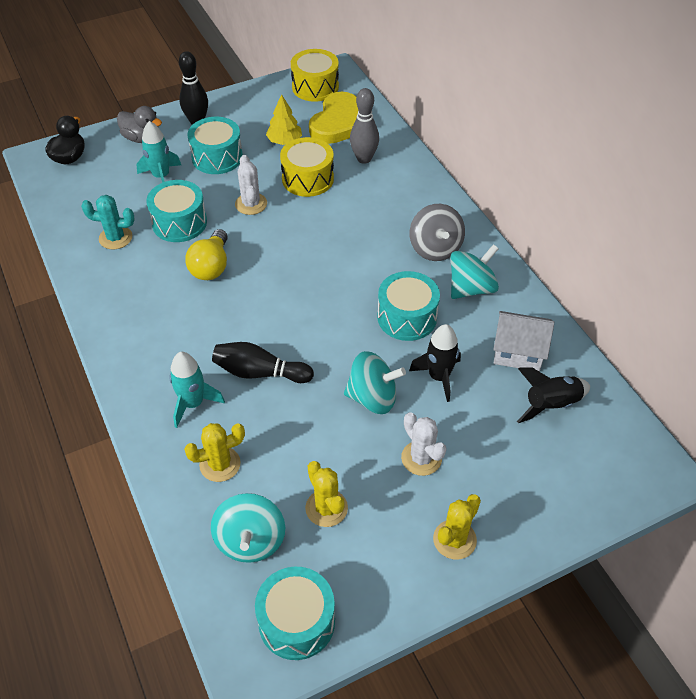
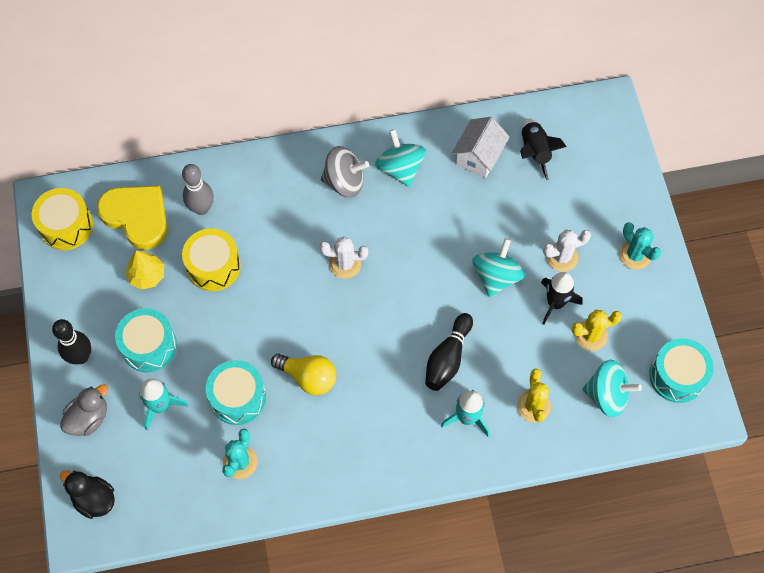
camera: 75 degrees left, 15 degrees up
white cactus [235,155,267,215] -> white cactus moved to [320,236,368,279]
turquoise drum [377,271,440,341] -> none
black rocket [409,324,461,402] -> black rocket moved to [541,272,583,325]
yellow cactus [433,494,481,560] -> turquoise cactus [619,223,661,270]

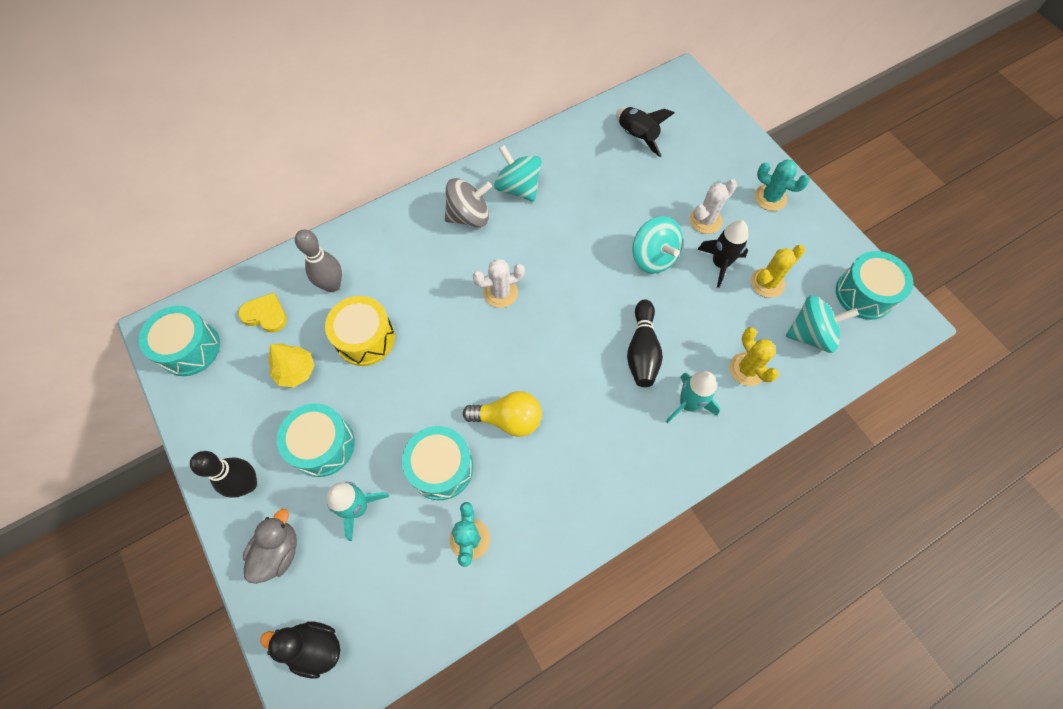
camera: 20 degrees left, 0 degrees up
yellow drum [32,188,93,250] -> turquoise drum [139,306,220,376]
yellow heart [97,186,167,250] -> yellow heart [238,292,287,333], size x0.56
white house [452,117,510,178] -> none
turquoise spinning top [472,238,525,297] -> turquoise spinning top turned 150 degrees clockwise [632,216,683,274]

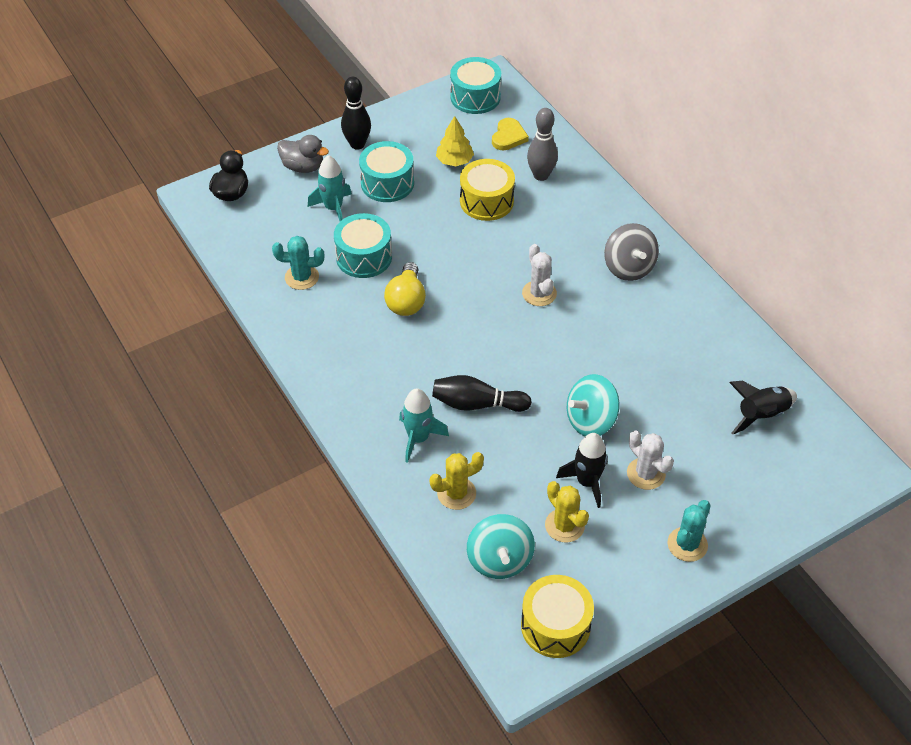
camera: 90 degrees right, 15 degrees down
turquoise spinning top [494,145,542,202] -> none
turquoise drum [836,251,913,320] -> yellow drum [521,575,594,658]

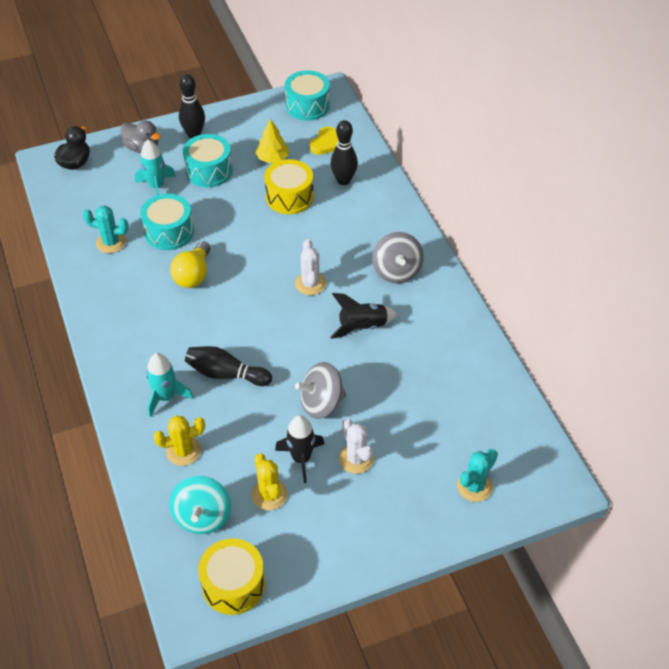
camera: 10 degrees right, 0 degrees up
grey bowling pin [527,108,558,181] -> black bowling pin [330,120,358,185]
turquoise spinning top [567,374,620,436] -> grey spinning top [295,362,346,419]
turquoise cactus [667,500,711,562] -> turquoise cactus moved to [457,449,498,502]
black rocket [729,381,797,434] -> black rocket moved to [330,293,398,339]

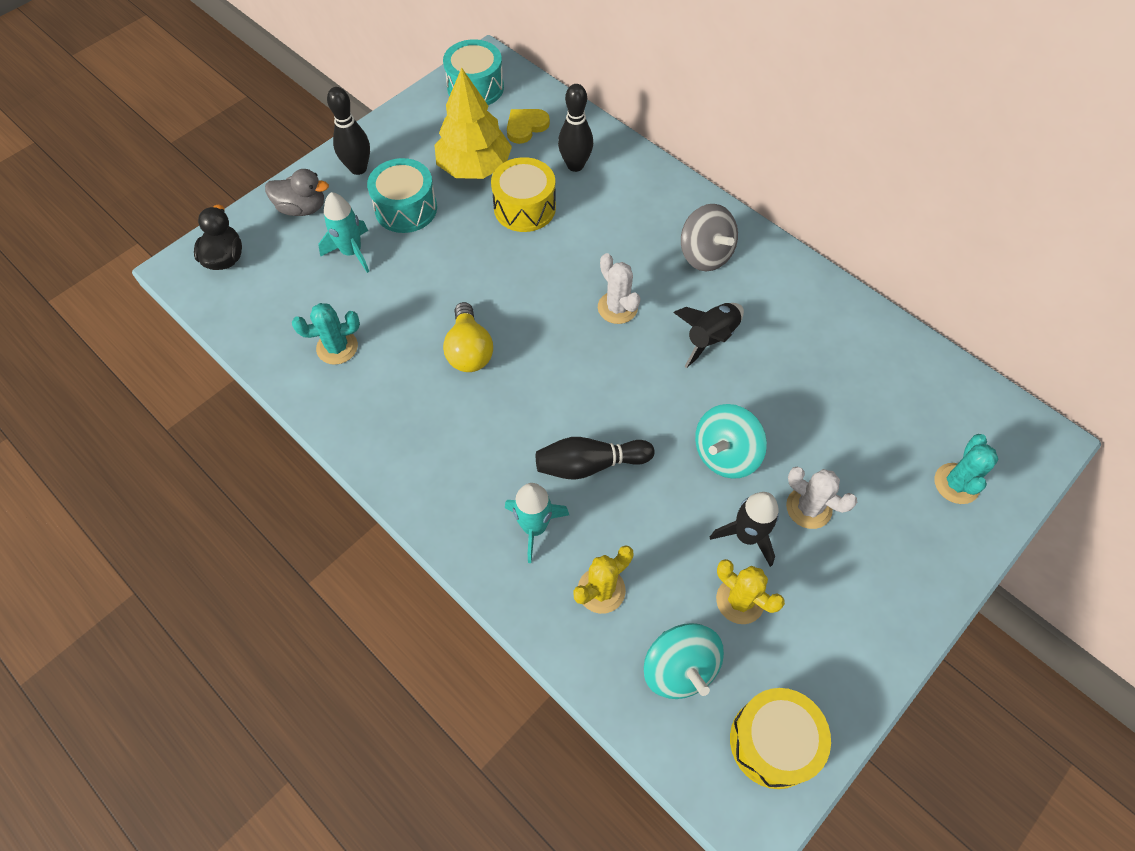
camera: 25 degrees left, 10 degrees up
turquoise drum [140,193,194,250] -> none
yellow tree [255,119,289,163] -> yellow tree [434,68,512,179], size x1.75
grey spinning top [295,362,346,419] -> turquoise spinning top [695,404,767,479]
yellow heart [309,127,338,155] -> yellow heart turned 135 degrees counterclockwise [507,109,550,144]

